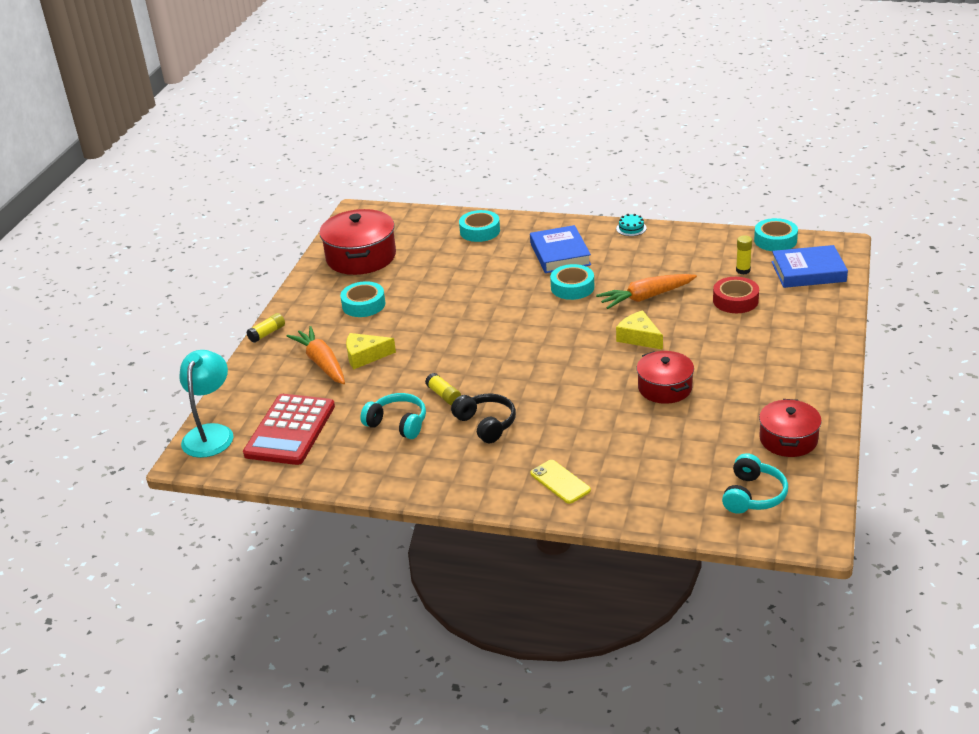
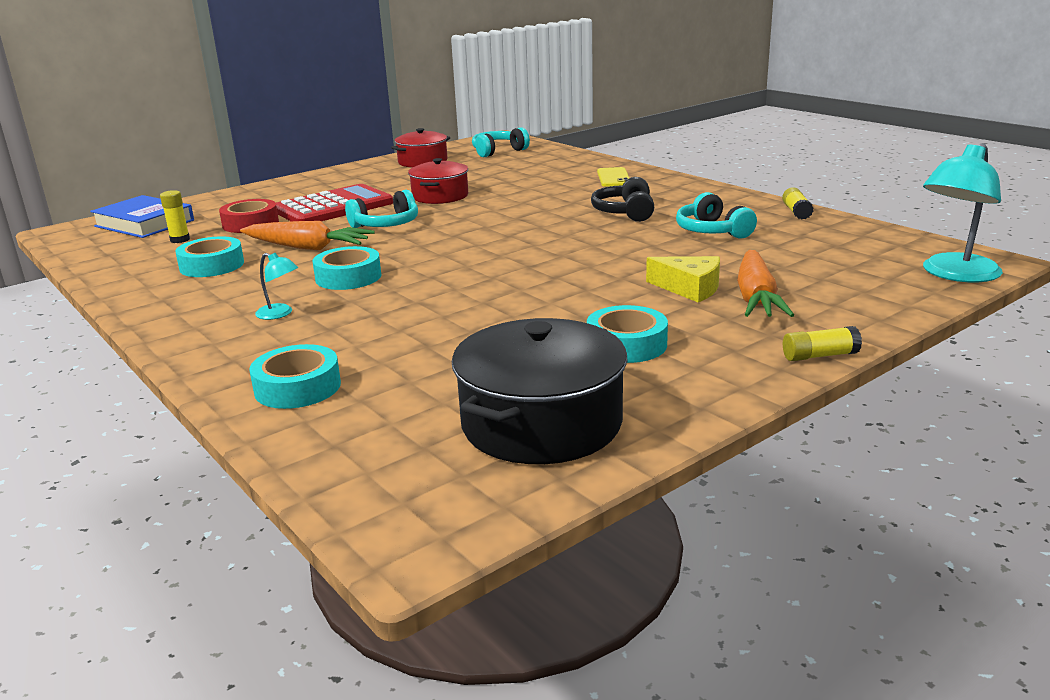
camera: 145 degrees left, 10 degrees down
red calculator [243,394,335,465] -> red calculator moved to [276,184,393,221]
red pot [319,209,396,275] -> black pot [452,318,627,464]
yellow glue stick [425,373,461,405] -> yellow glue stick moved to [782,187,813,220]
blue book [530,225,591,273] -> turquoise lamp [255,252,298,320]
turquoise cake [616,214,647,236] -> none
yellow cheese [616,310,663,350] -> turquoise headphones [345,190,418,228]
turquoise tape [754,218,798,251] -> turquoise tape moved to [175,236,244,277]

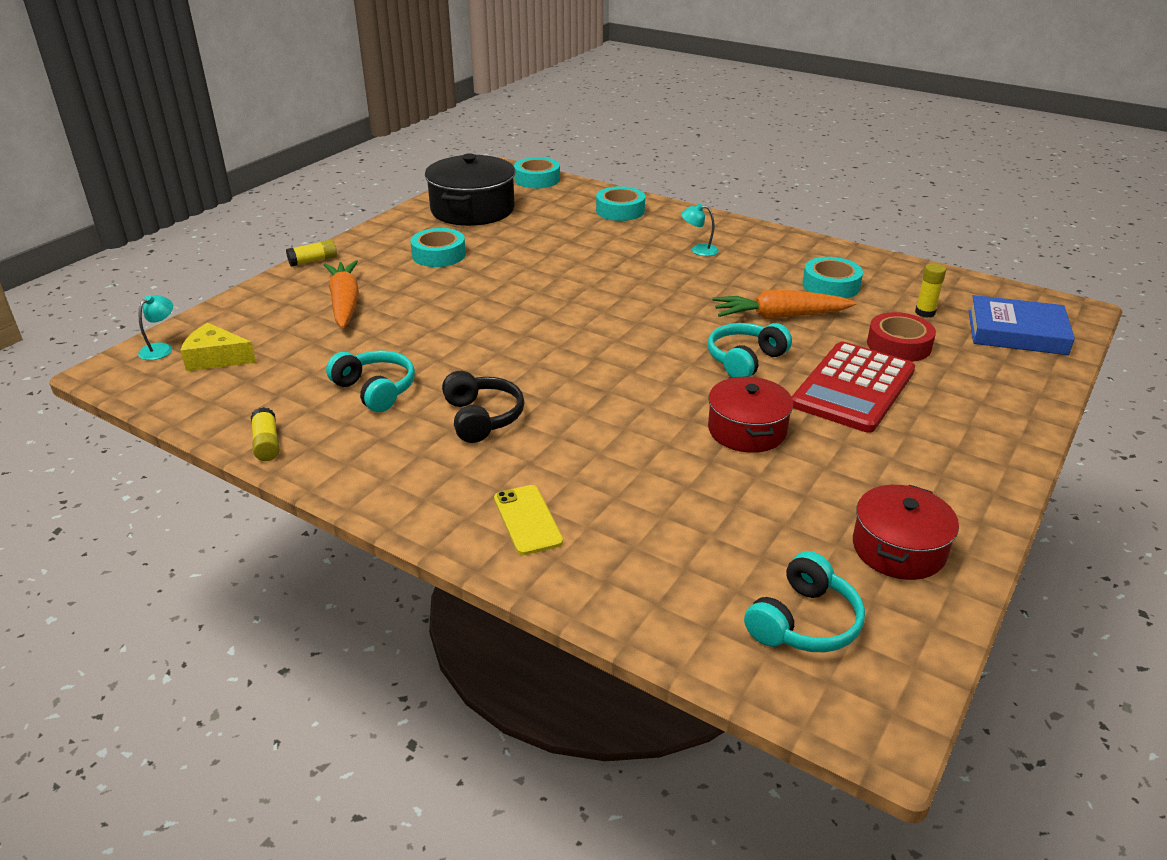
camera: 160 degrees right, 10 degrees up
turquoise tape [313,246,381,290] -> turquoise tape moved to [514,157,560,188]
yellow cheese [646,256,720,302] -> yellow cheese moved to [180,323,256,371]
turquoise lamp [923,143,1003,282] -> turquoise lamp [138,295,173,360], size x0.48

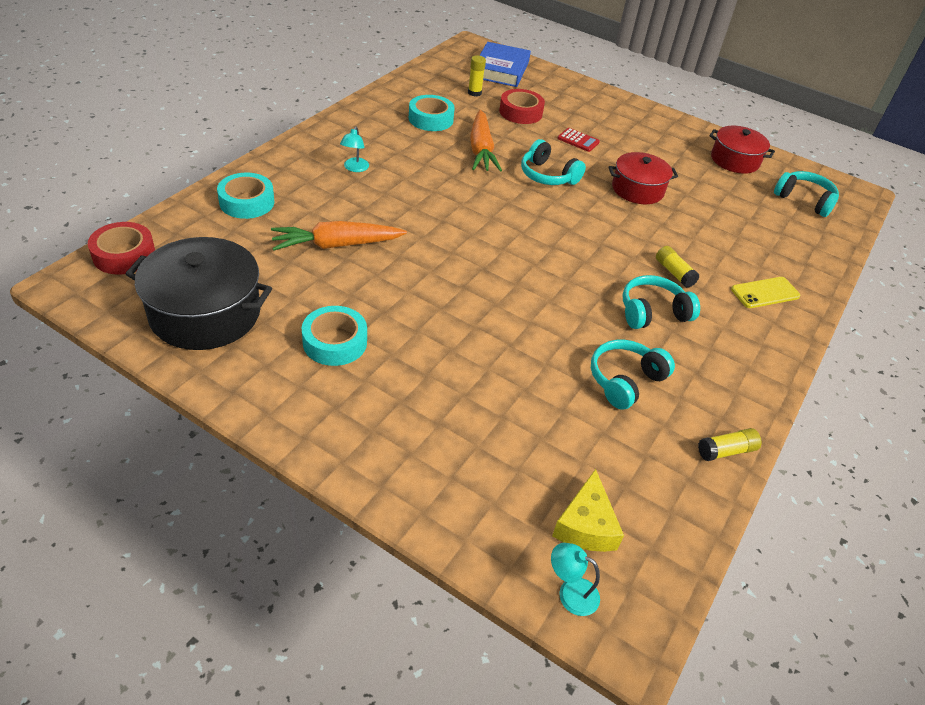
camera: 95 degrees left, 10 degrees up
yellow glue stick [286,239,337,267] -> yellow glue stick moved to [656,246,700,288]
orange carrot [323,260,359,329] -> orange carrot moved to [271,221,407,251]
black headphones [442,371,524,443] -> turquoise headphones [623,275,700,329]
turquoise tape [514,157,560,188] -> red tape [88,222,155,274]
red calculator [792,342,915,433] -> red calculator [557,128,600,152], size x0.42

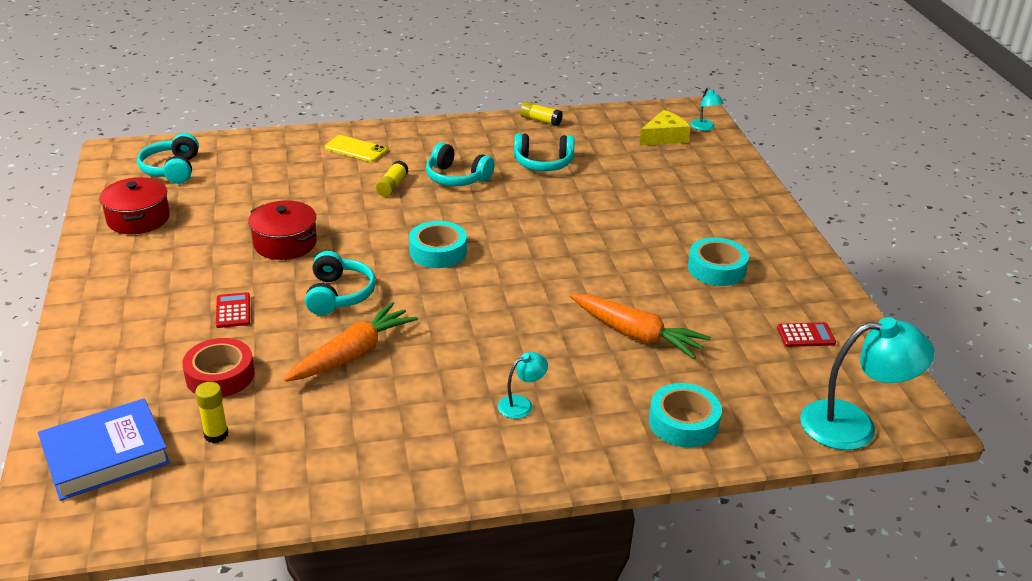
camera: 130 degrees left, 10 degrees down
red tape [88,222,155,274] -> turquoise lamp [800,317,935,450]
black pot [125,237,272,350] -> red calculator [777,322,836,347]
turquoise tape [409,95,455,131] -> turquoise tape moved to [409,221,467,268]

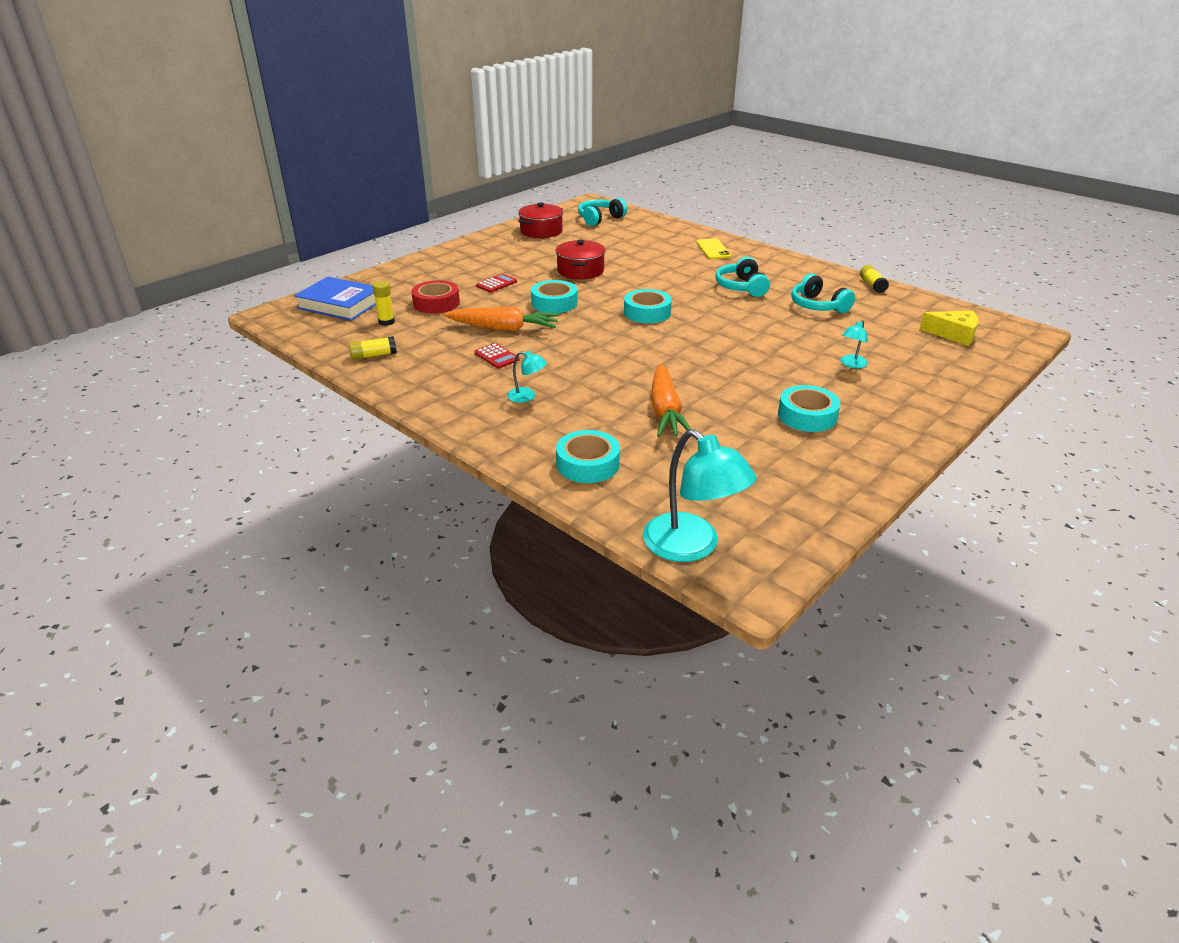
camera: 55 degrees right, 0 degrees up
turquoise headphones [305,251,376,315] -> turquoise tape [531,280,578,313]
yellow glue stick [376,160,409,197] -> yellow glue stick moved to [349,336,397,360]
turquoise lamp [690,87,724,131] -> turquoise lamp moved to [841,320,868,368]
red calculator [777,322,836,347] -> red calculator moved to [474,343,520,368]

